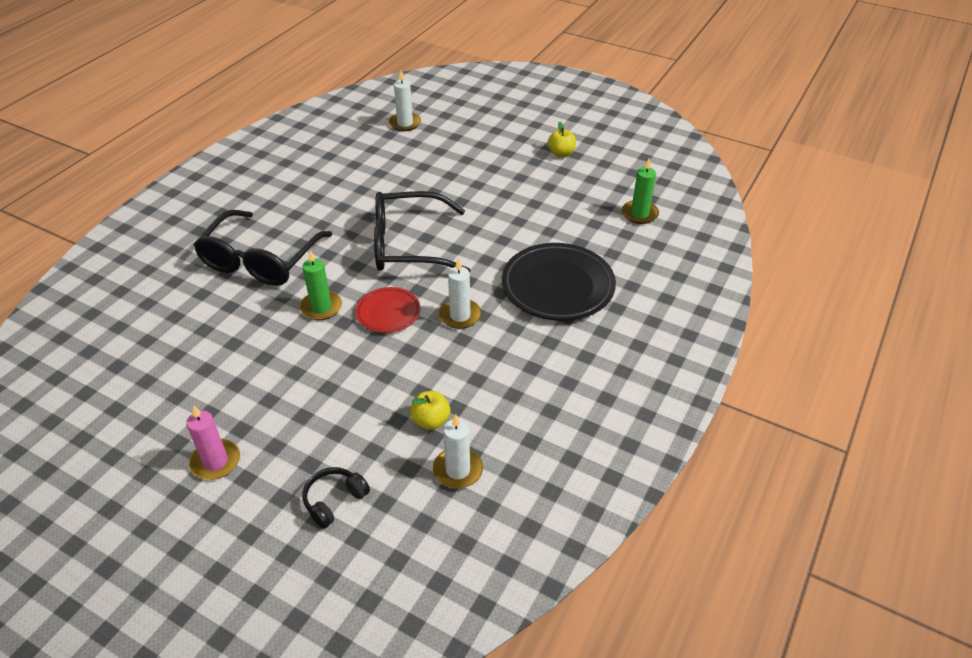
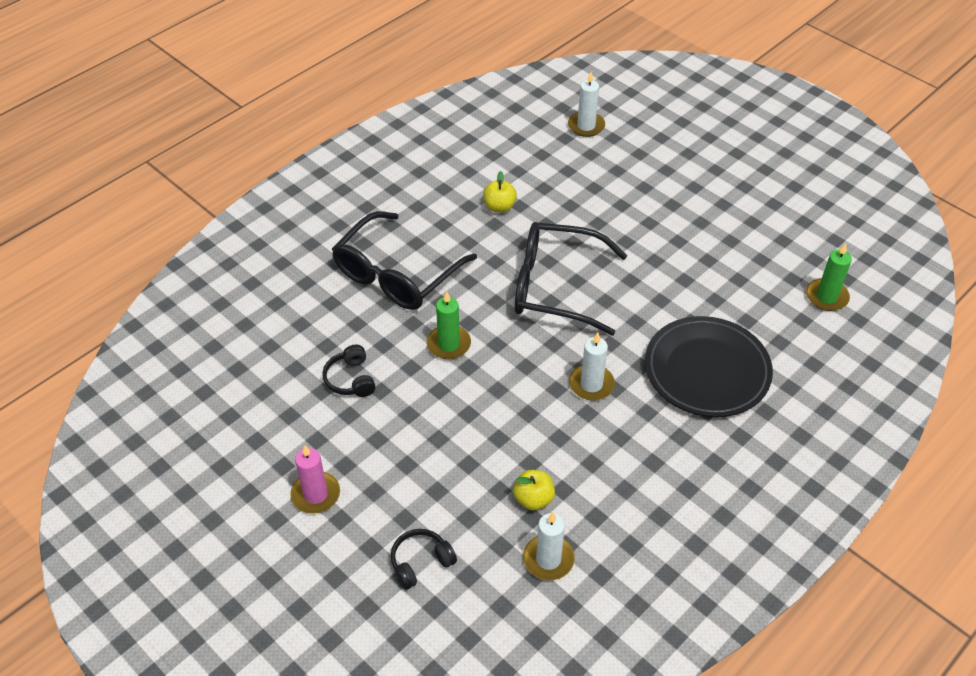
camera: 15 degrees right, 5 degrees up
red plate [356,287,420,333] -> none
yellow apple [548,122,576,157] -> yellow apple moved to [483,171,517,212]
none -> black headphones [322,344,376,397]

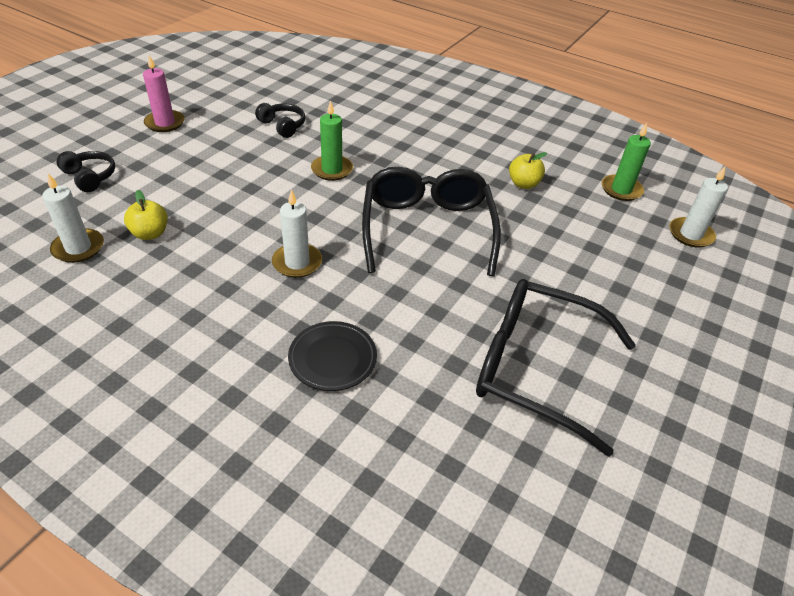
camera: 75 degrees right, 5 degrees down
black headphones [322,344,376,397] -> black headphones turned 75 degrees clockwise [255,103,305,138]
black glasses [332,211,477,310] -> black glasses moved to [476,279,636,457]
black plate [645,316,773,417] -> black plate [288,321,377,391], size x0.55
green candle [806,243,852,311] -> green candle moved to [602,123,651,201]

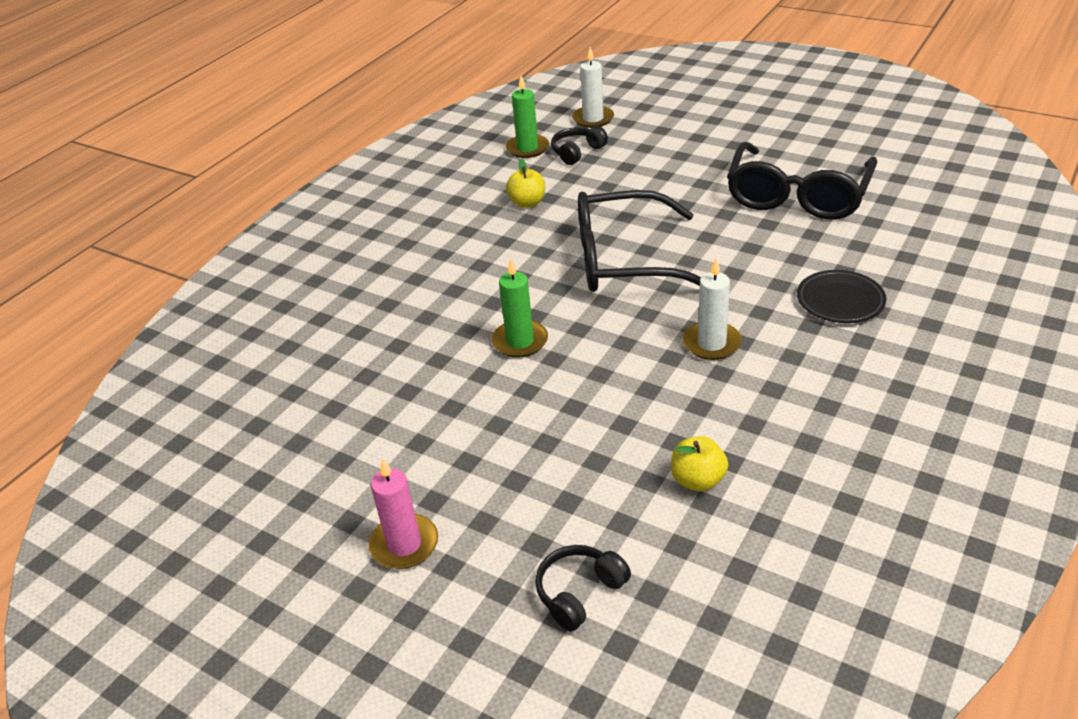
camera: 85 degrees left, 5 degrees down
white candle [42,173,104,263] -> none
black headphones [255,103,305,138] -> black headphones moved to [551,126,608,165]

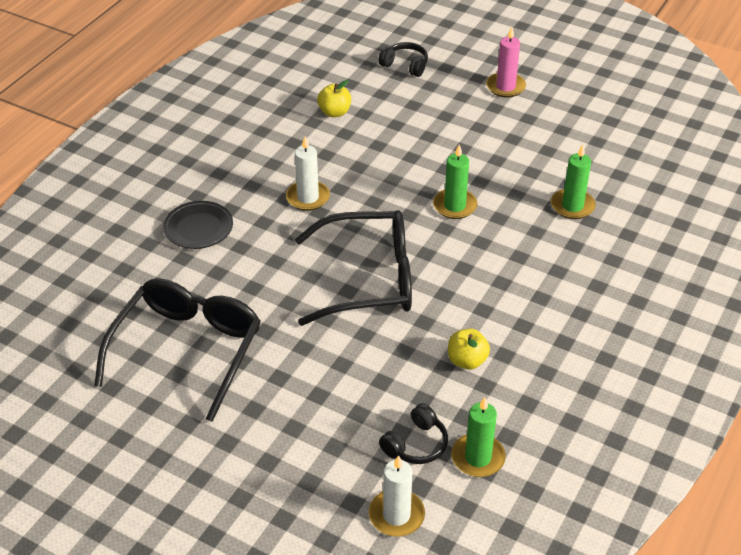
camera: 175 degrees right, 5 degrees up
black headphones [535,545,631,632] -> black headphones turned 105 degrees counterclockwise [378,42,428,77]
none -> green candle [551,144,596,219]

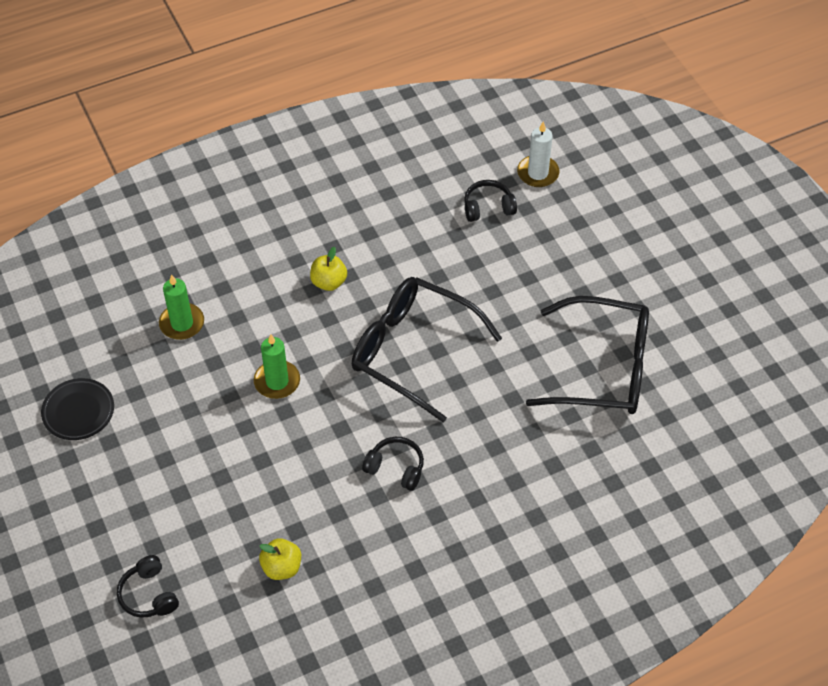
camera: 145 degrees left, 10 degrees up
black glasses [94,279,261,422] -> black glasses turned 135 degrees counterclockwise [526,296,649,414]
black plate [163,201,233,249] -> black plate moved to [41,378,114,440]
white candle [286,137,330,211] -> black headphones [362,437,424,491]
yellow apple [448,329,490,370] -> yellow apple moved to [310,247,347,291]
green candle [452,397,506,477] -> none
pink candle [486,27,526,98] -> none

